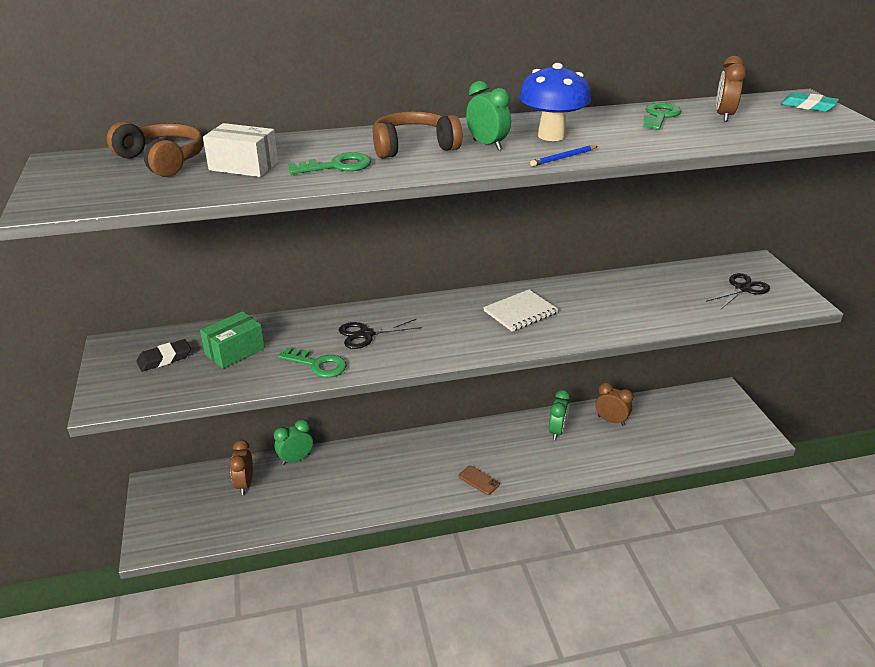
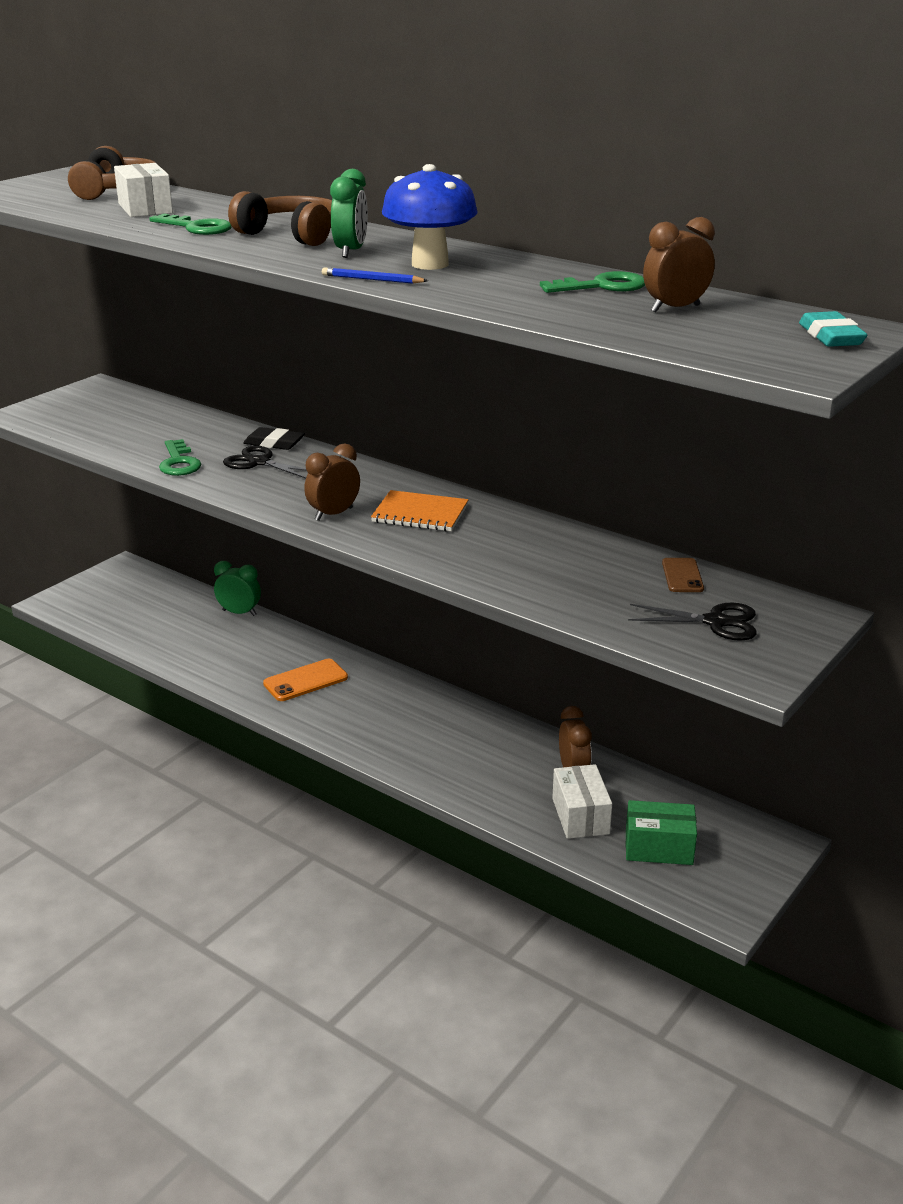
camera: 50 degrees right, 5 degrees down
black eraser [136,339,191,372] -> black eraser moved to [243,427,305,450]
green box [200,311,265,369] -> green box moved to [626,800,697,865]
brown clock [229,440,253,495] -> brown clock moved to [304,443,360,521]
brown phone [458,465,500,495] -> brown phone moved to [662,558,704,592]
white notebook [483,290,559,332] -> orange notebook [371,490,469,531]
green clock [549,390,570,440] -> none
none -> orange phone [263,659,348,701]
none -> white box [552,764,612,839]

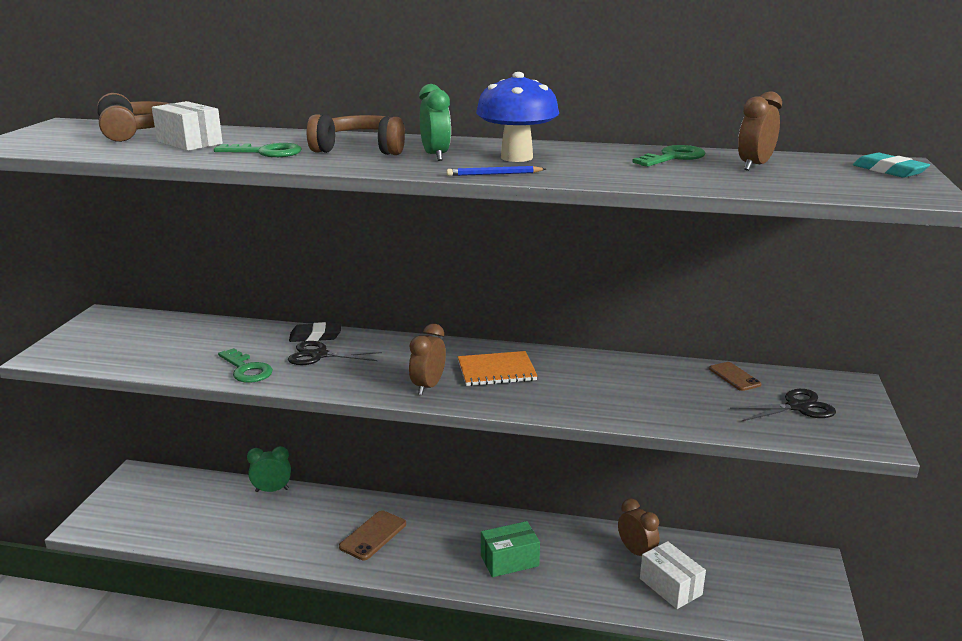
camera: 25 degrees left, 5 degrees down
orange phone [263,659,348,701] -> brown phone [339,510,406,560]
green box [626,800,697,865] -> green box moved to [481,521,540,577]

